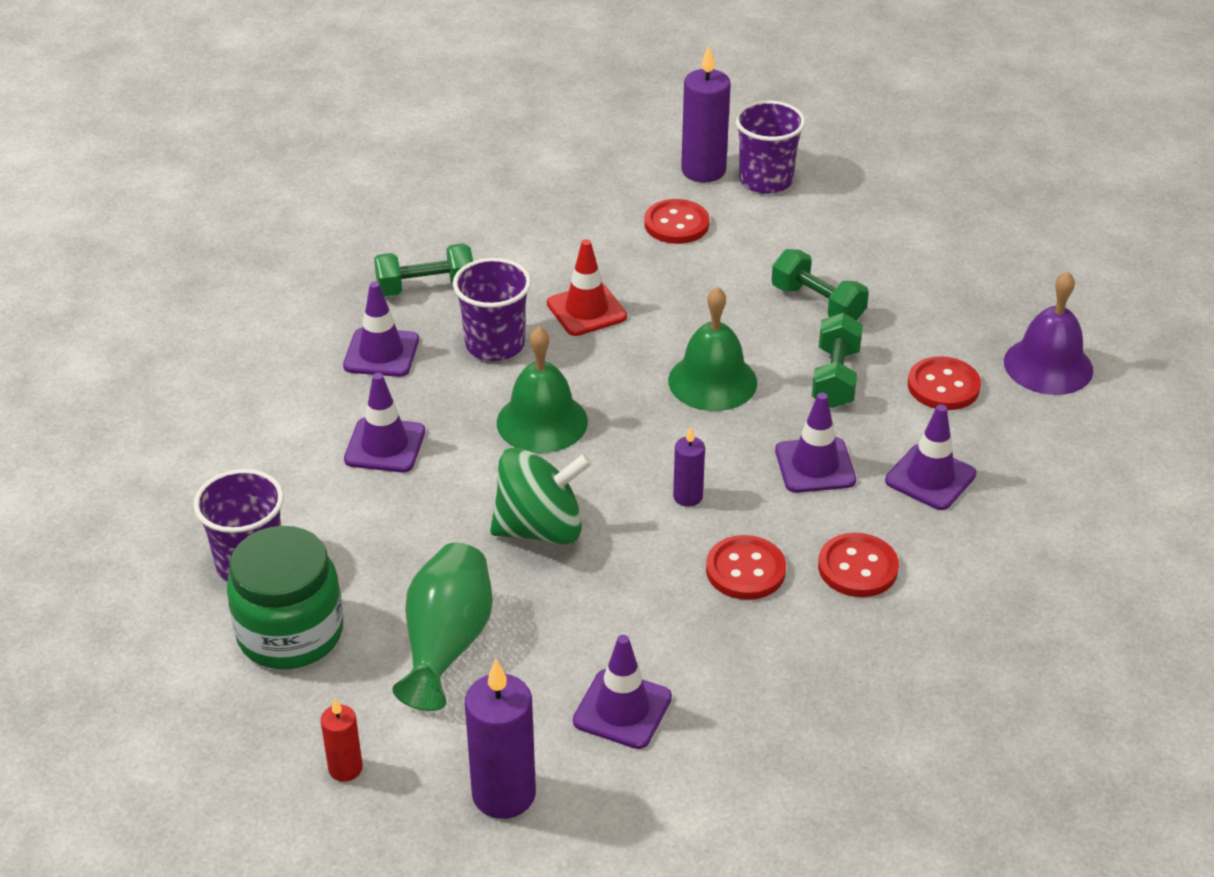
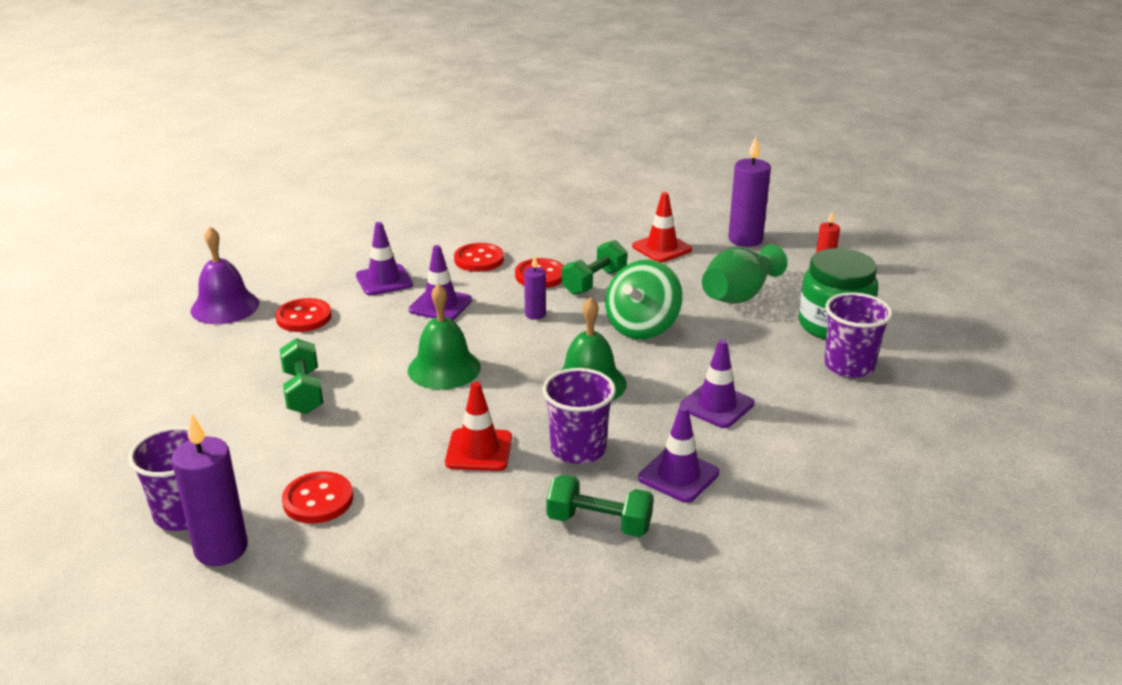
camera: 150 degrees left, 10 degrees down
green spinning top [490,447,592,544] -> green spinning top turned 75 degrees counterclockwise [605,259,682,340]
purple traffic cone [573,635,672,749] -> red traffic cone [632,192,692,262]
green dumbbell [812,313,863,408] -> green dumbbell moved to [562,240,627,295]

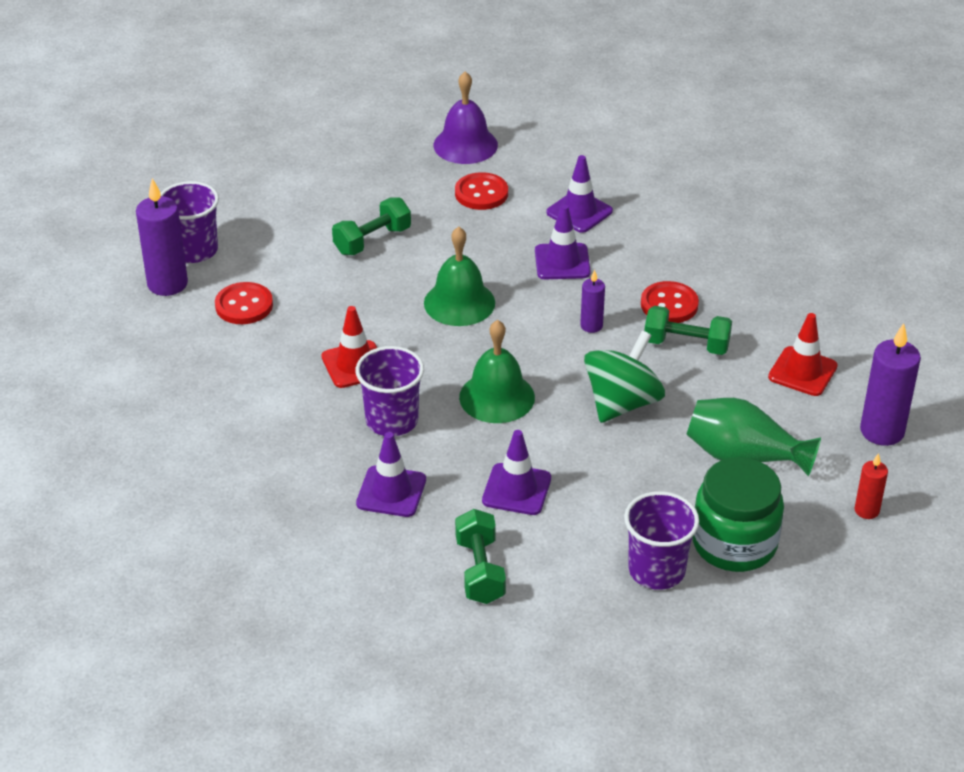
camera: 65 degrees right, 10 degrees up
red button [454,243,504,272] -> none
green dumbbell [546,474,654,537] -> green dumbbell moved to [455,509,506,604]
green spinning top [605,259,682,340] -> green spinning top turned 120 degrees clockwise [584,331,665,423]

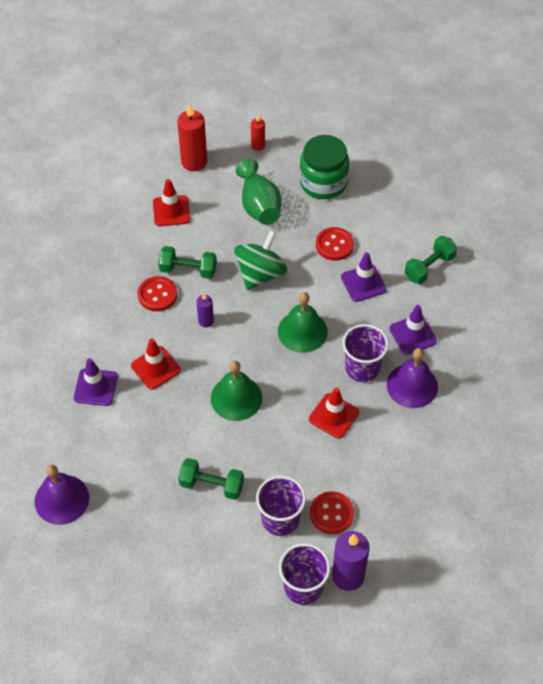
camera: 125 degrees left, 15 degrees up
red button [455,172,508,210] -> red button moved to [316,227,354,261]
purple traffic cone [535,204,591,279] -> red traffic cone [131,339,181,390]
green spinning top [584,331,665,423] -> green spinning top turned 120 degrees clockwise [234,230,287,290]
purple cup [624,491,699,590] -> purple cup moved to [256,475,306,536]
green dumbbell [644,306,732,355] -> green dumbbell turned 60 degrees counterclockwise [158,246,217,279]
purple candle [860,323,921,446] -> red candle [177,103,207,171]
none -> purple bell [386,348,438,408]

